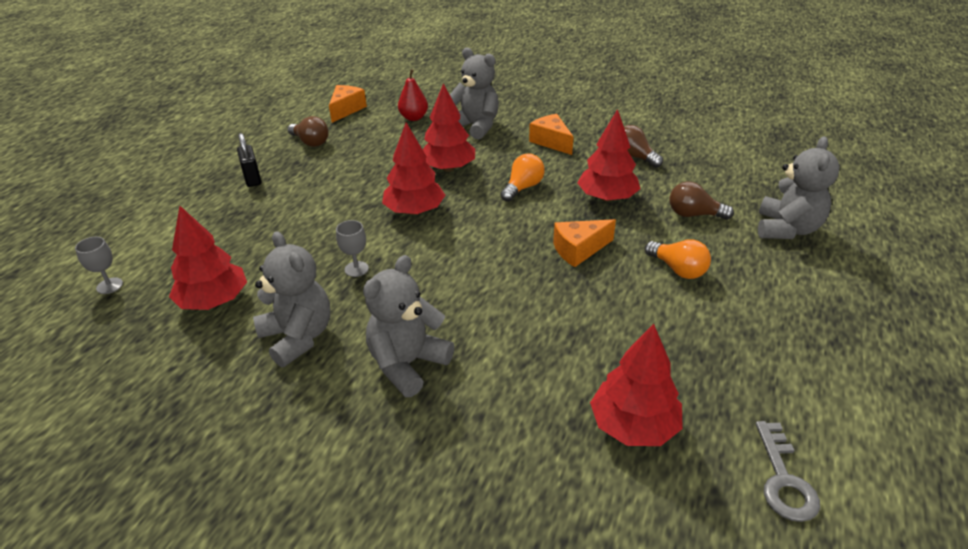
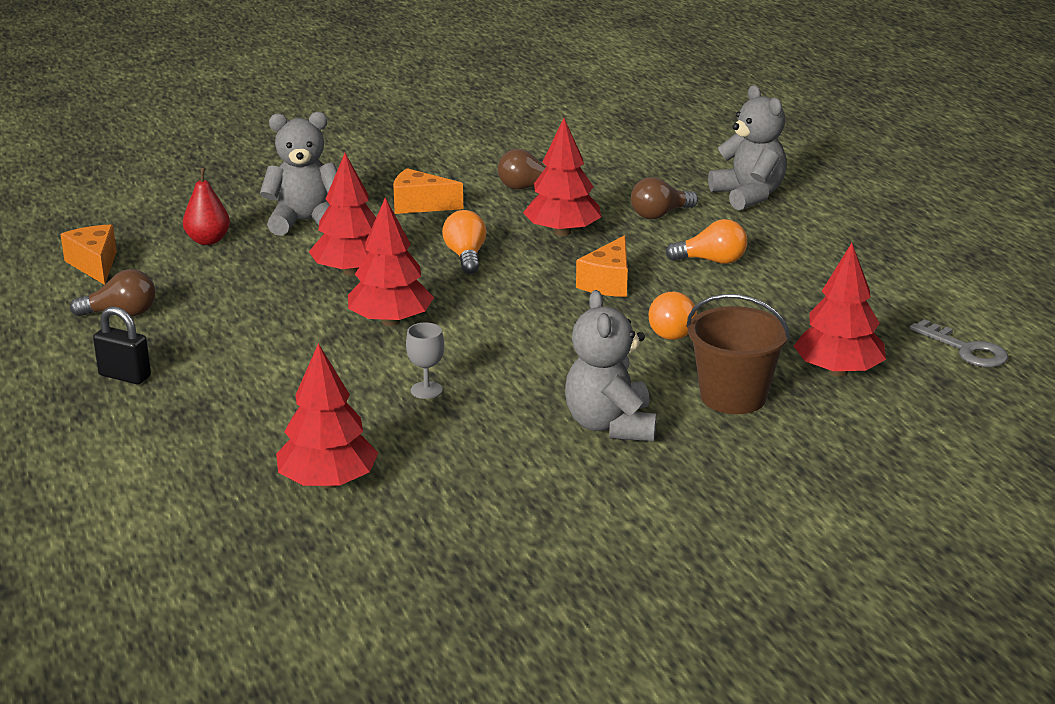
camera: 45 degrees left, 10 degrees down
grey goblet [75,237,123,294] -> none
grey teddy bear [253,231,330,367] -> none
none -> orange light bulb [648,292,697,340]
none -> brown bucket [686,294,790,414]

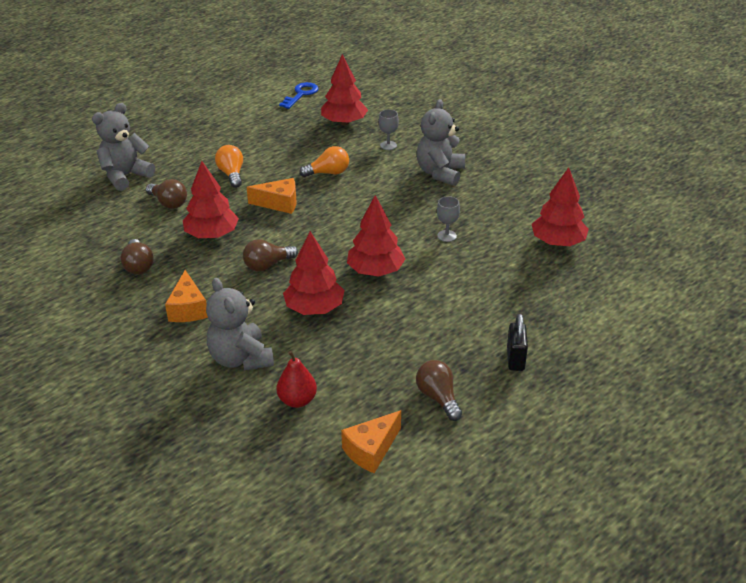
camera: 110 degrees left, 10 degrees up
orange light bulb [442,210,486,274] -> brown light bulb [243,239,298,271]
grey teddy bear [565,290,657,441] -> grey teddy bear turned 135 degrees clockwise [416,99,465,186]
brown bucket [686,294,790,414] -> grey goblet [379,109,399,150]
grey key [910,319,1008,367] -> blue key [279,82,318,109]

